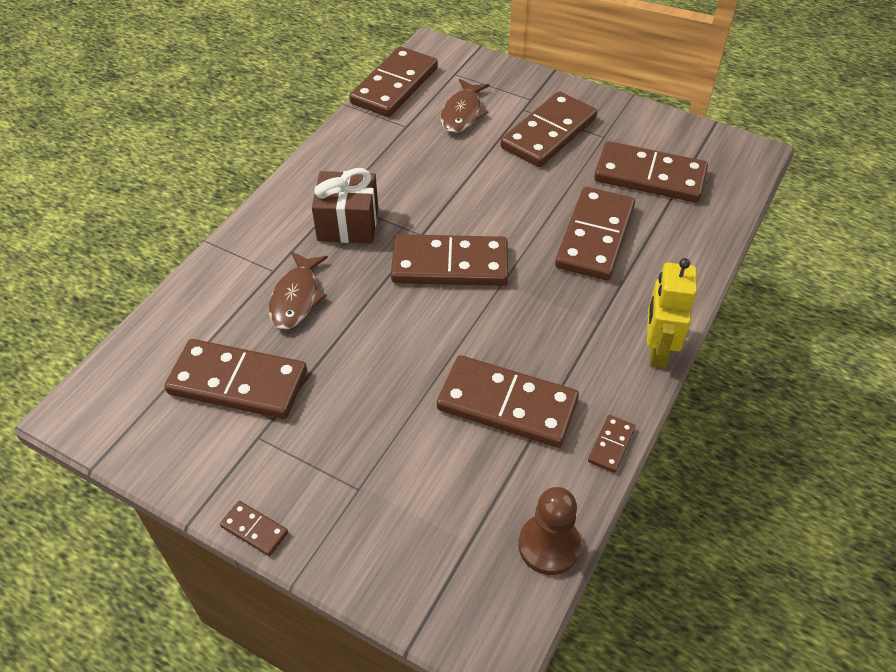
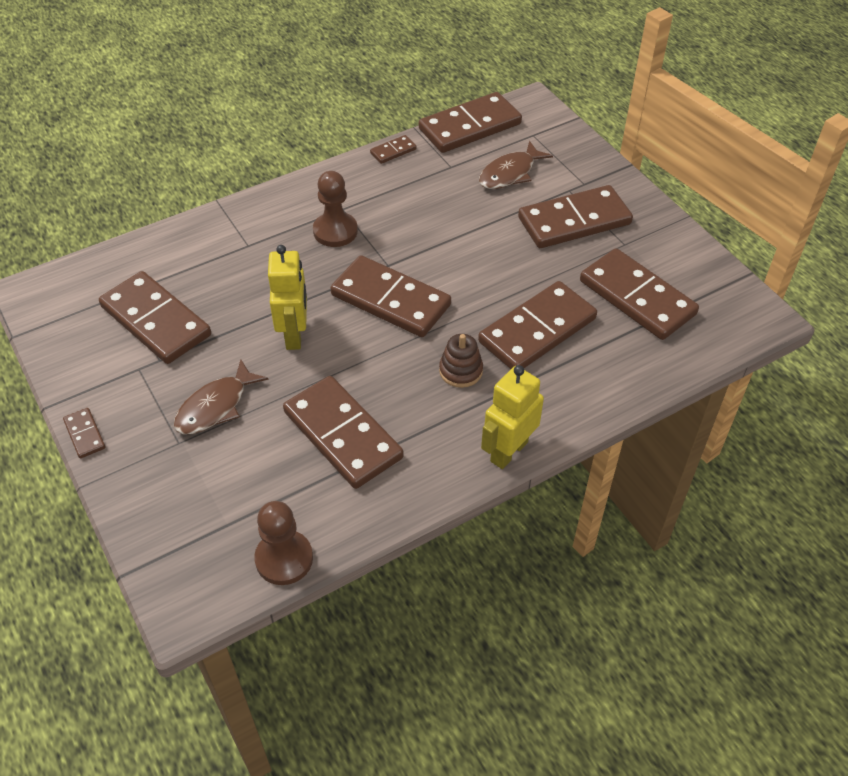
camera: 30 degrees right, 0 degrees up
brown fish [269,251,328,330] -> brown fish moved to [174,360,269,434]
brown gift [312,168,378,243] -> brown pawn [313,171,358,247]
brown domino [588,415,635,473] -> brown domino moved to [370,135,416,164]
none -> yellow robot [268,245,307,350]
none -> brown stacking toy [439,334,483,388]

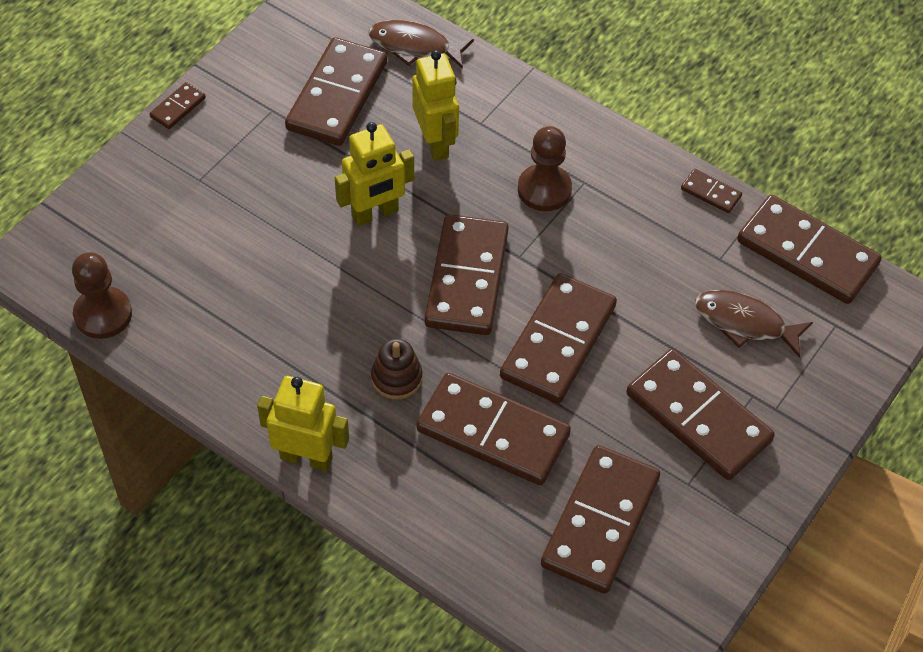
camera: 65 degrees right, 5 degrees up
brown fish [174,360,269,434] -> brown fish moved to [369,20,474,69]
brown domino [283,376,404,489] -> brown domino moved to [500,273,617,404]
none -> yellow robot [412,50,459,161]

